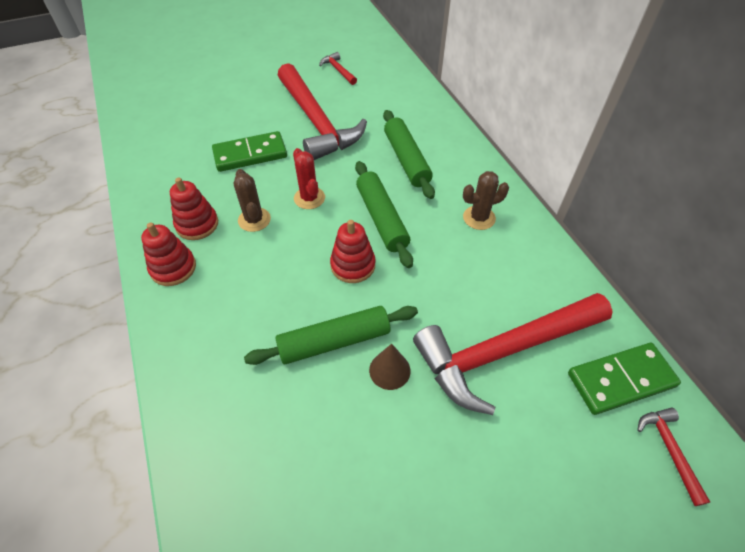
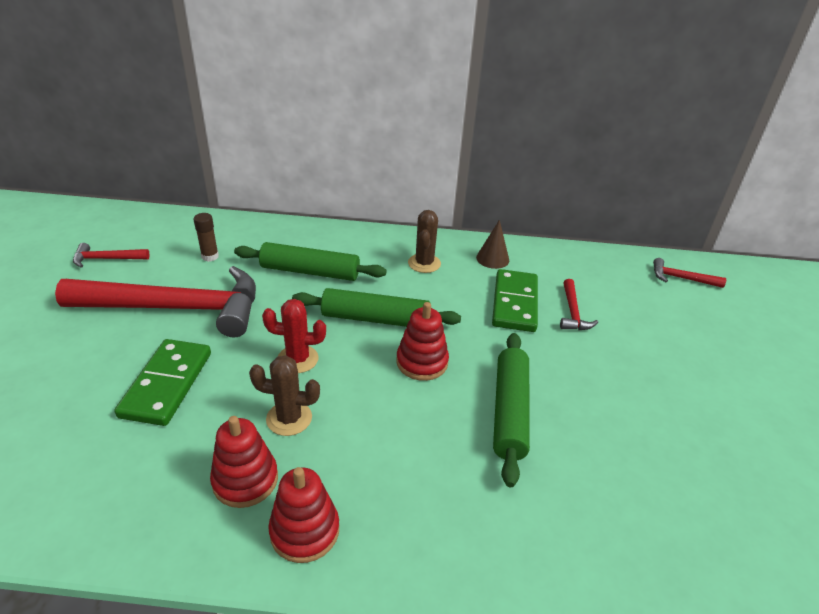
camera: 65 degrees left, 15 degrees down
brown cone [369,343,410,390] -> brown cone moved to [476,220,509,269]
red hammer [413,293,613,415] -> red hammer [560,279,598,330], size x0.41
green domino [568,343,681,415] -> green domino moved to [492,269,538,332]
none -> brown glue stick [193,213,219,262]

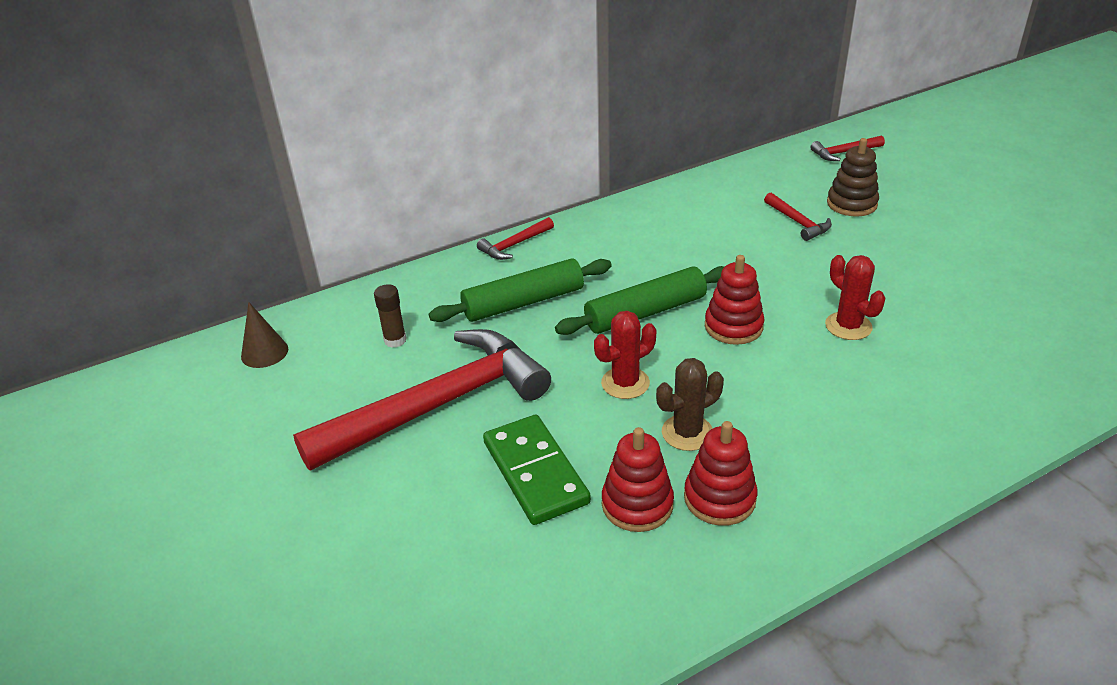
camera: 30 degrees left, 0 degrees up
red hammer [73,243,150,268] -> red hammer moved to [477,217,554,260]
red stacking toy [268,467,339,563] -> red stacking toy moved to [602,427,674,532]
brown cactus [408,210,441,273] -> none
brown cone [476,220,509,269] -> brown cone moved to [241,302,288,368]
green domino [492,269,538,332] -> none
green rolling pin [493,333,530,487] -> red cactus [825,255,885,340]
none -> brown stacking toy [827,138,879,216]

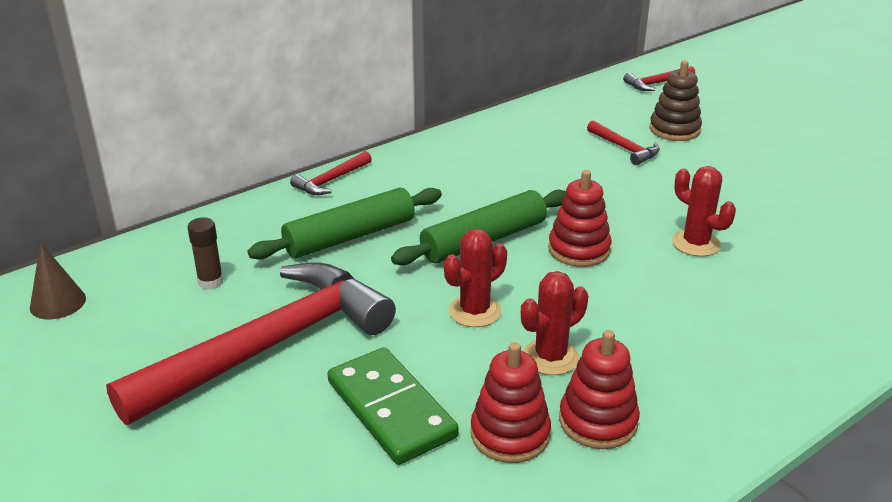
camera: 10 degrees left, 5 degrees down
brown cactus [656,358,724,451] -> red cactus [521,271,588,375]

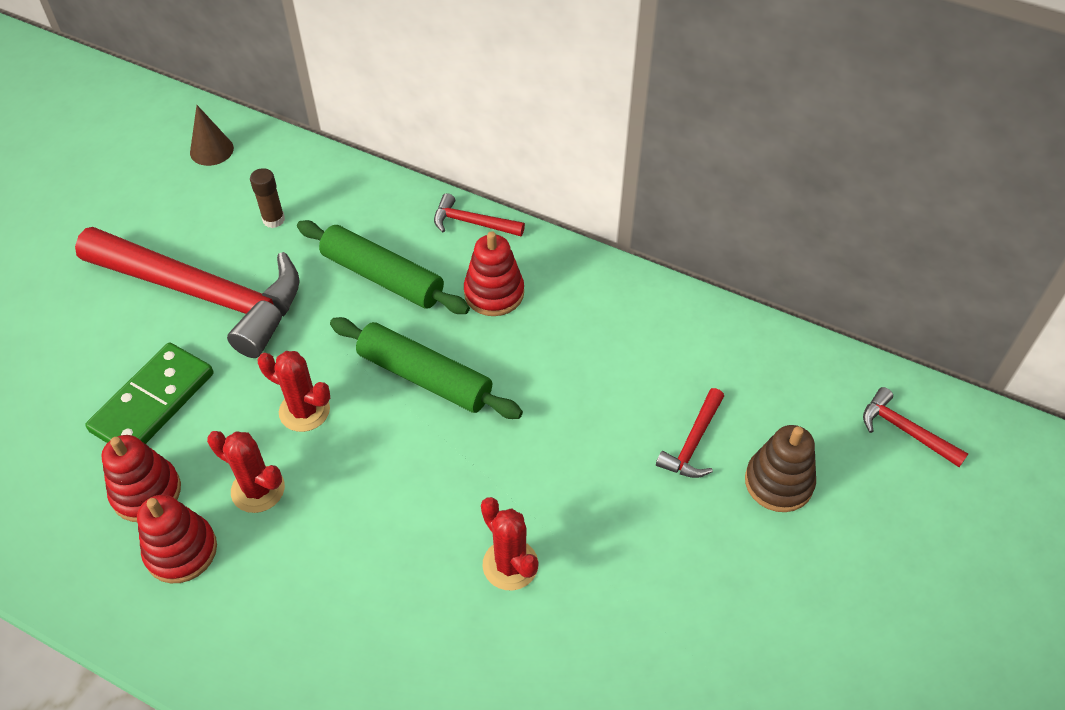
camera: 65 degrees right, 20 degrees up
red stacking toy [548,170,611,267] -> red stacking toy moved to [464,231,524,316]
red cactus [672,166,736,257] -> red cactus turned 60 degrees counterclockwise [481,497,538,590]

